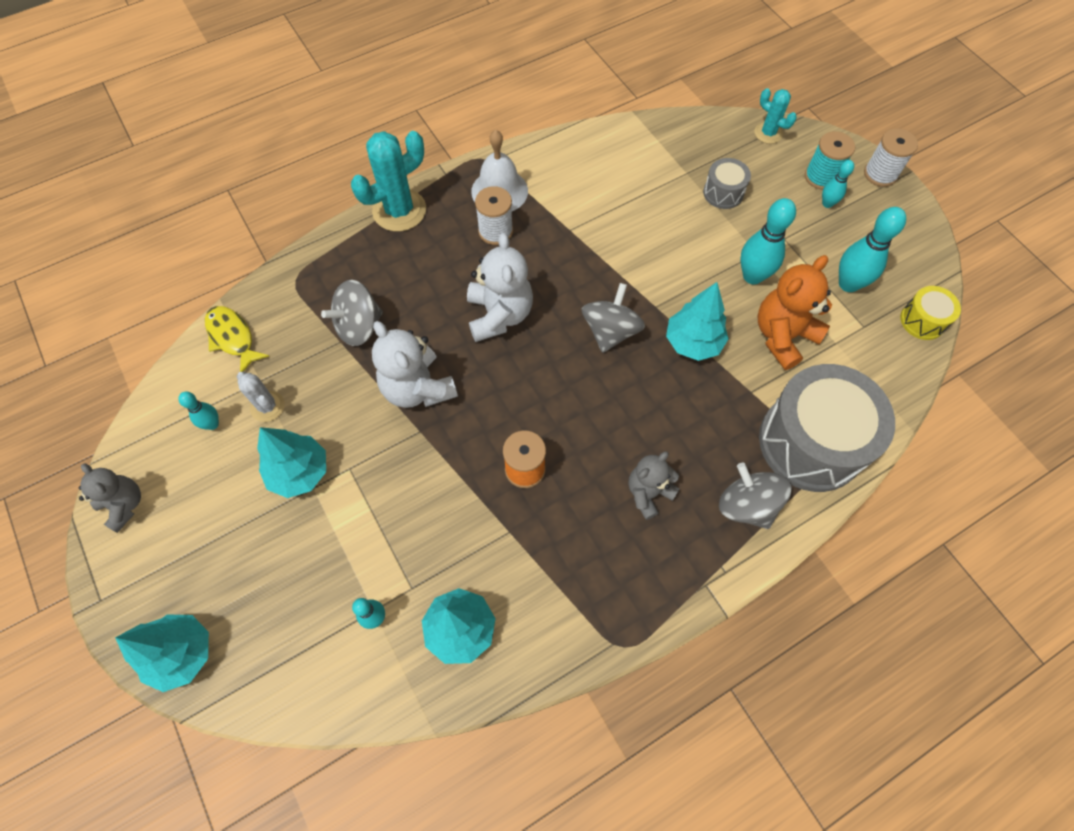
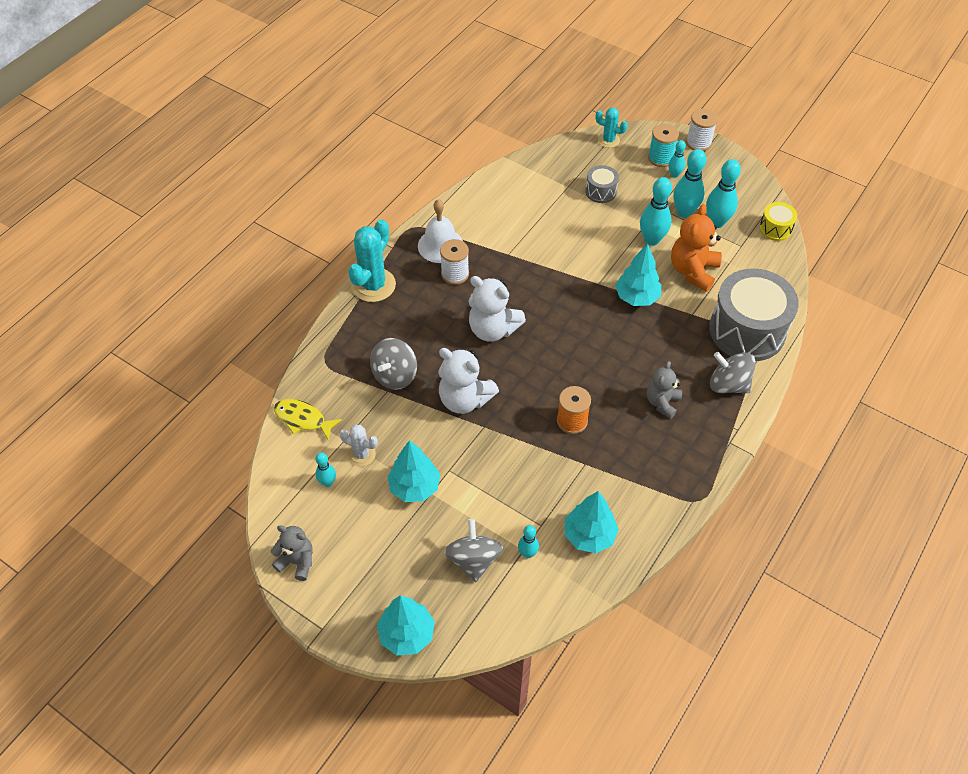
camera: 25 degrees left, 10 degrees down
white teddy bear [467,232,533,342] -> white teddy bear turned 150 degrees clockwise [468,276,526,342]
grey spinning top [582,283,645,353] -> grey spinning top moved to [444,519,503,582]
none -> turquoise bowling pin [673,149,706,218]

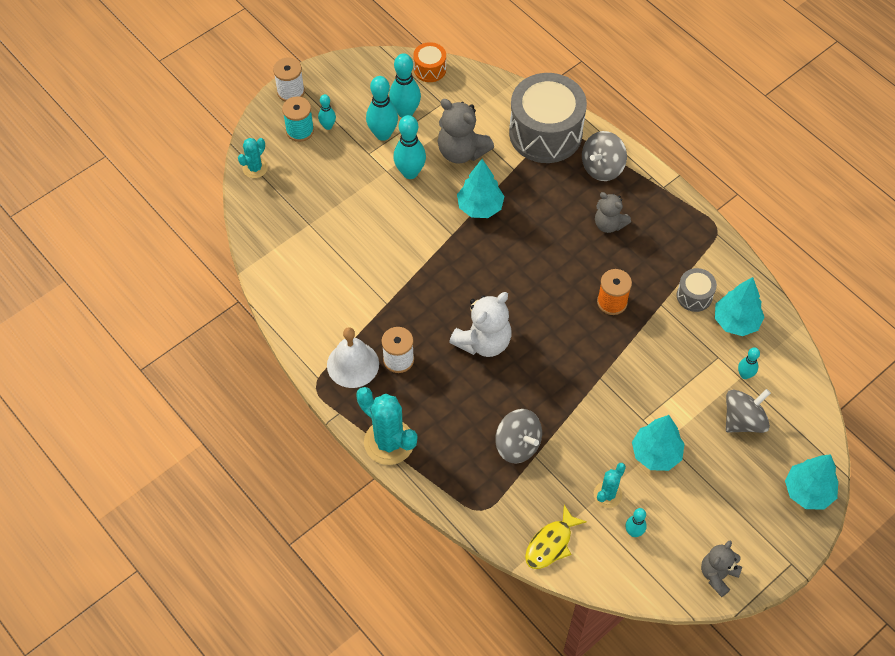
camera: 75 degrees left, 5 degrees up
white cactus [340,425,378,466] -> turquoise cactus [594,463,626,508]
white teddy bear [438,348,499,414] -> none
grey spinning top [444,519,503,582] -> grey spinning top turned 135 degrees clockwise [726,389,771,433]
grey drum [585,165,619,203] -> grey drum moved to [677,268,717,312]
orange teddy bear [671,204,722,292] -> grey teddy bear [438,99,494,164]
yellow drum [759,202,797,241] -> orange drum [413,42,446,82]

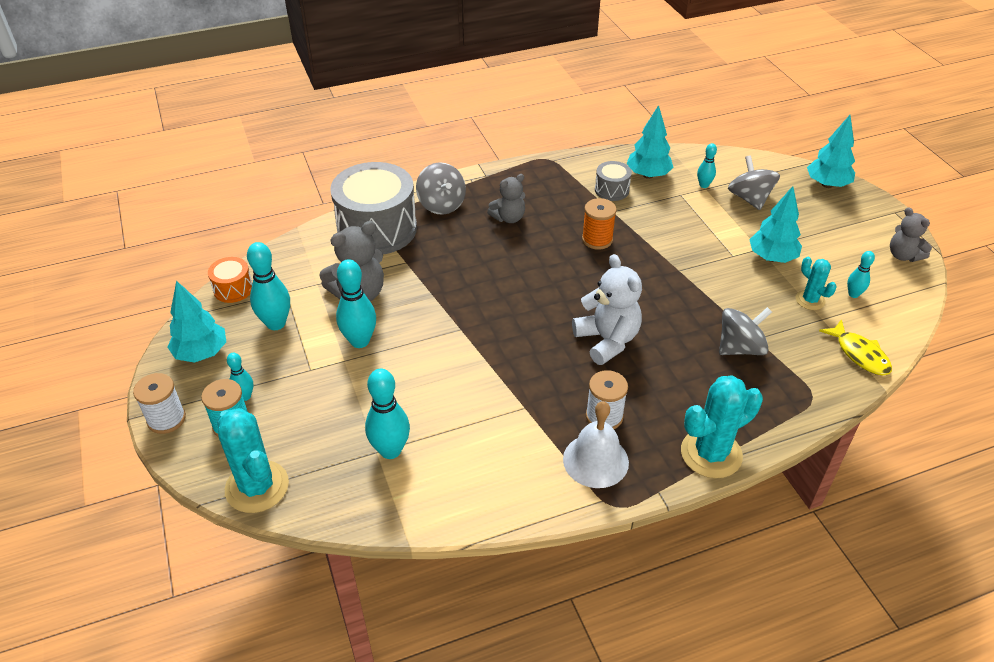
camera: 70 degrees left, 15 degrees down
turquoise cactus [238,138,268,178] -> turquoise cactus [217,408,289,513], size x1.79
turquoise bowling pin [366,76,398,141] -> turquoise bowling pin moved to [365,369,410,459]
turquoise tree [457,159,505,218] -> turquoise tree moved to [167,281,226,363]

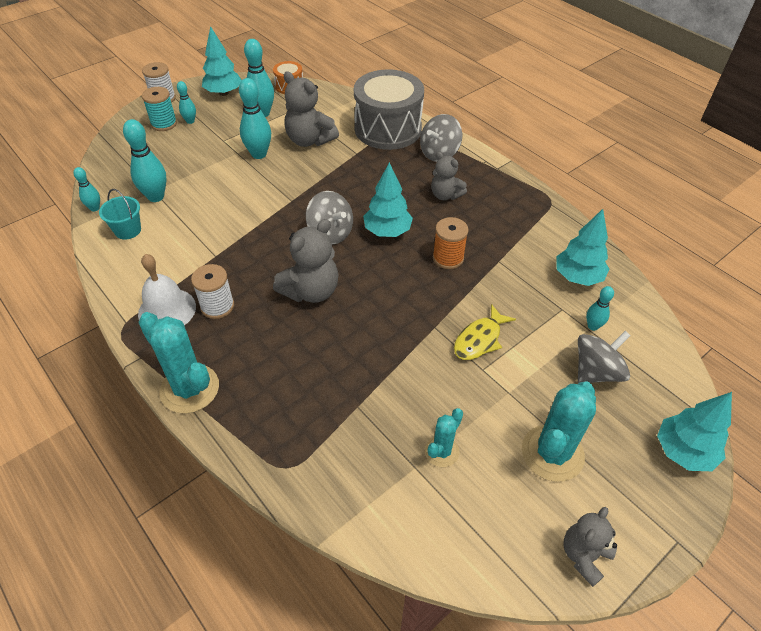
camera: 70 degrees right, 5 degrees up
turquoise cactus [217,408,289,513] -> turquoise cactus moved to [522,382,596,482]
white teddy bear [572,254,642,365] -> grey teddy bear [273,219,339,303]
grey drum [595,161,632,201] -> none
grey spinning top [719,307,772,355] -> grey spinning top moved to [306,191,353,245]
turquoise tree [749,186,802,263] -> turquoise tree moved to [363,162,413,237]
yellow fish [819,319,892,376] -> yellow fish moved to [454,304,516,360]
turquoise bowling pin [847,251,875,298] -> turquoise bowling pin moved to [73,167,100,212]
none -> turquoise bucket [99,189,141,240]

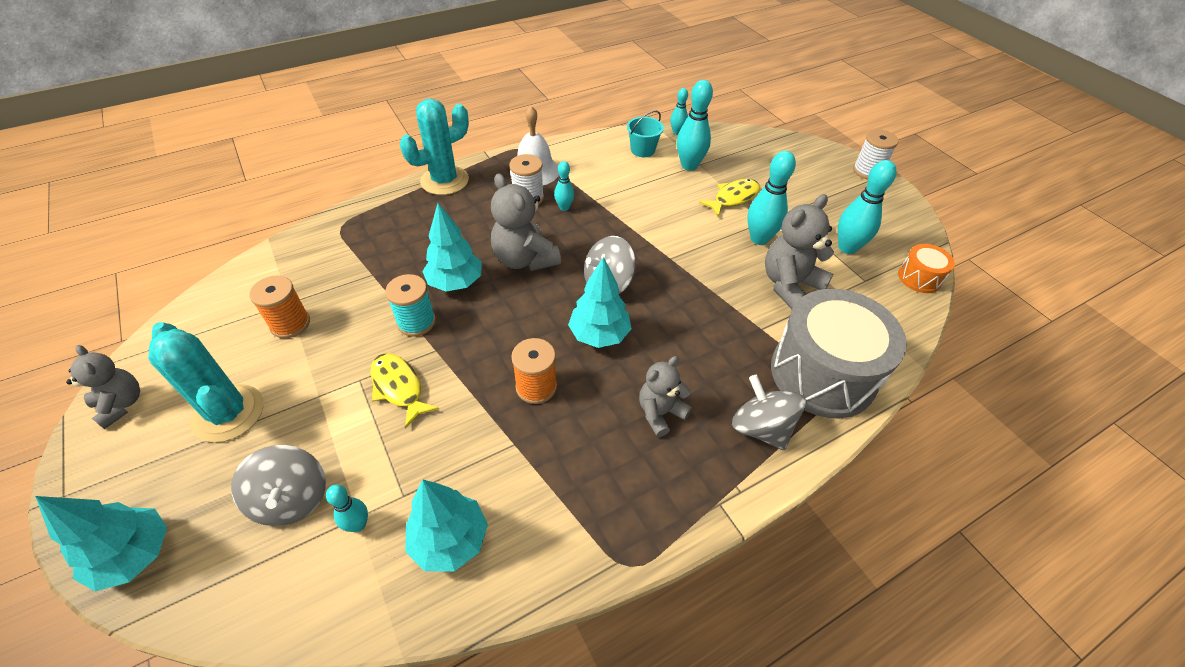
camera: 100 degrees right, 0 degrees up
turquoise spool [142,87,177,131] -> turquoise spool moved to [385,274,436,337]
turquoise bowling pin [177,81,196,124] -> turquoise bowling pin moved to [554,161,574,211]
turquoise tree [202,26,242,96] -> turquoise tree moved to [422,203,482,292]
turquoise cactus [425,408,463,467] -> orange spool [250,276,310,338]
none -> yellow fish [699,179,760,217]

